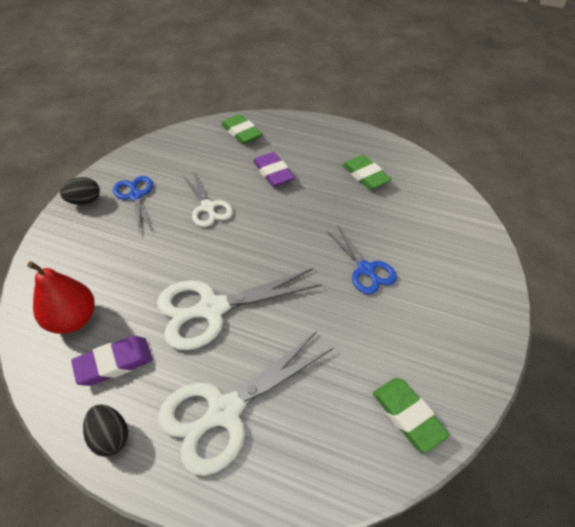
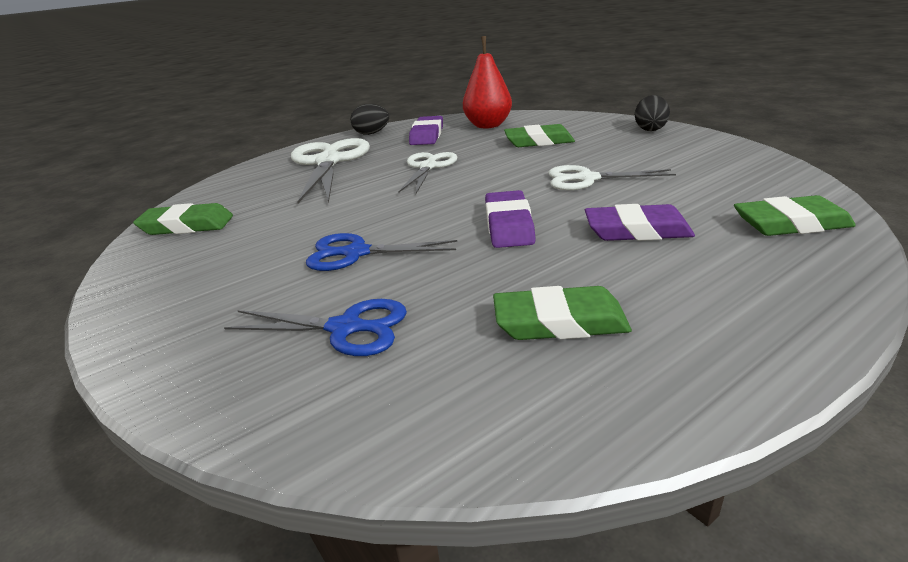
camera: 125 degrees right, 20 degrees down
blue scissors [113,176,153,235] -> blue scissors moved to [224,299,407,356]
white scissors [157,268,322,350] -> white scissors [398,152,458,193], size x0.60
none -> purple eraser [485,190,536,248]
none -> green eraser [504,124,575,147]

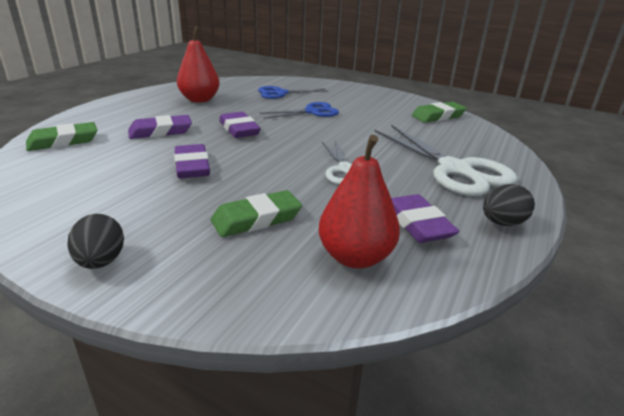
camera: 150 degrees right, 0 degrees up
green eraser [493,286,632,340] -> red pear [177,26,220,103]
white scissors [548,165,676,190] -> purple eraser [174,144,210,179]

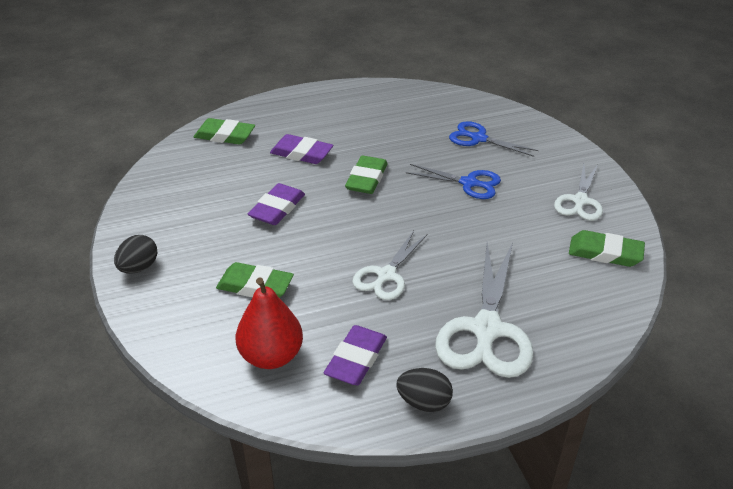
camera: 45 degrees right, 10 degrees up
red pear [177,26,220,103] -> none
purple eraser [219,112,261,138] -> green eraser [345,156,388,194]
none -> white scissors [554,164,603,221]

